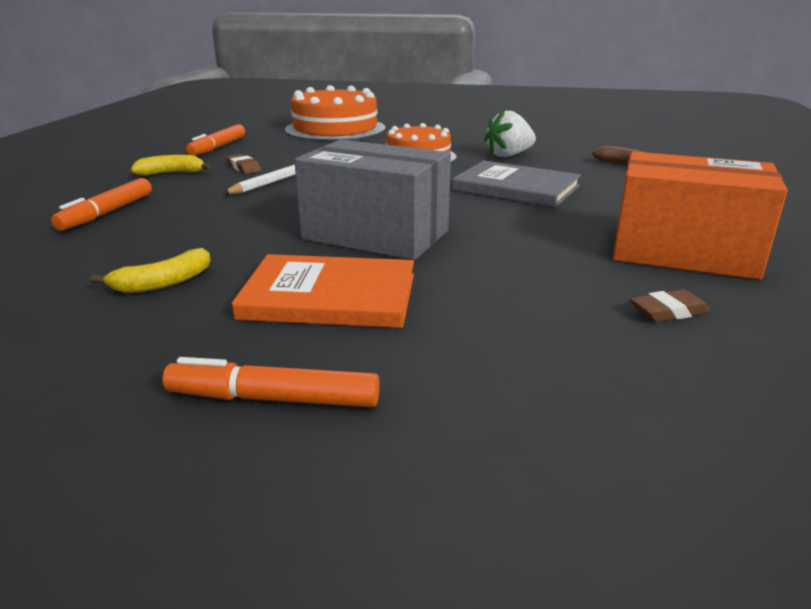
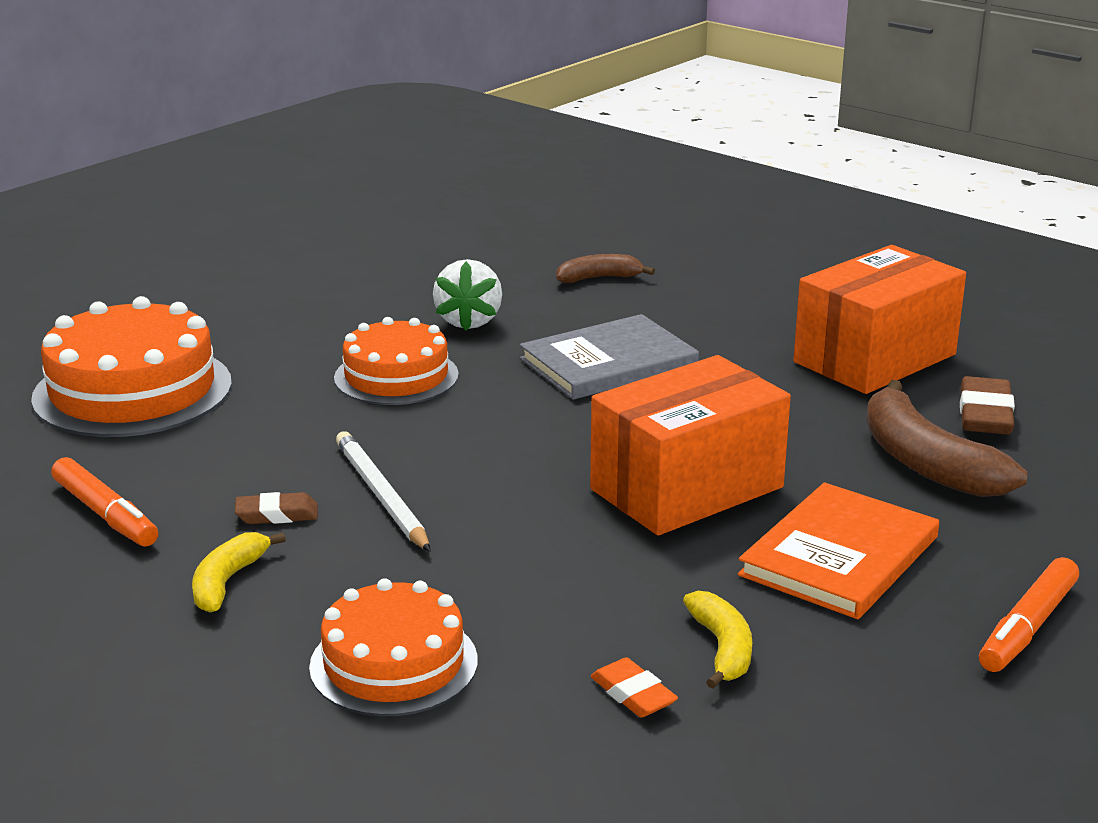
camera: 60 degrees left, 0 degrees up
orange marker [51,178,152,231] -> orange cake [309,578,478,716]
grey box [295,140,451,260] -> orange box [590,355,791,536]
brown eraser [630,289,710,322] -> brown eraser [960,376,1015,435], size x1.58
none -> orange eraser [591,657,678,718]
none -> brown banana [866,380,1027,497]

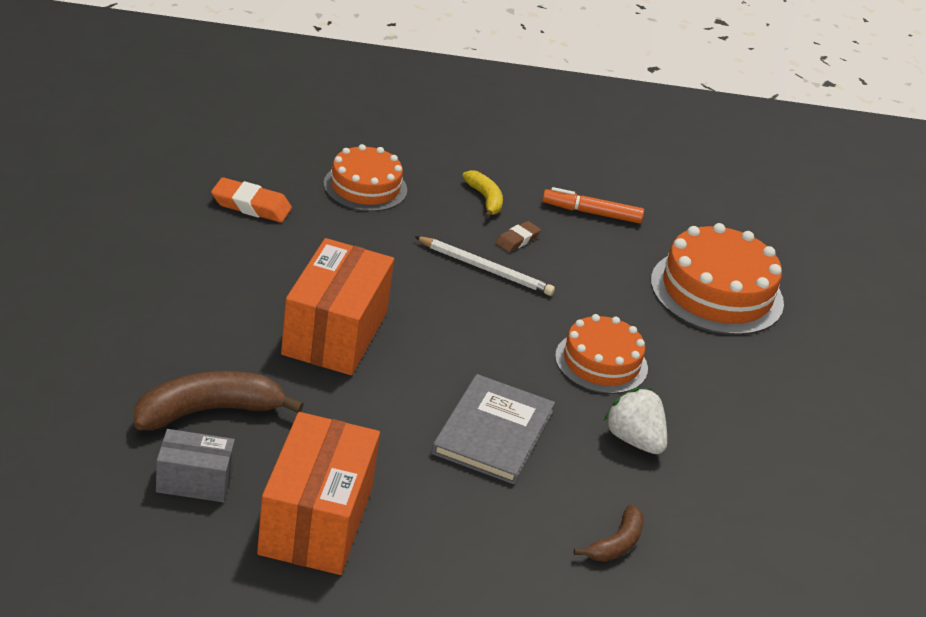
camera: 135 degrees right, 10 degrees up
orange eraser [591,657,678,718] -> orange eraser [211,177,292,223], size x1.58
yellow banana [683,591,752,689] -> none
orange book [738,482,939,619] -> none
brown banana [866,380,1027,497] -> brown banana turned 45 degrees counterclockwise [134,371,304,430]
brown eraser [960,376,1015,435] -> grey box [156,429,235,502]
orange marker [979,557,1079,672] -> none

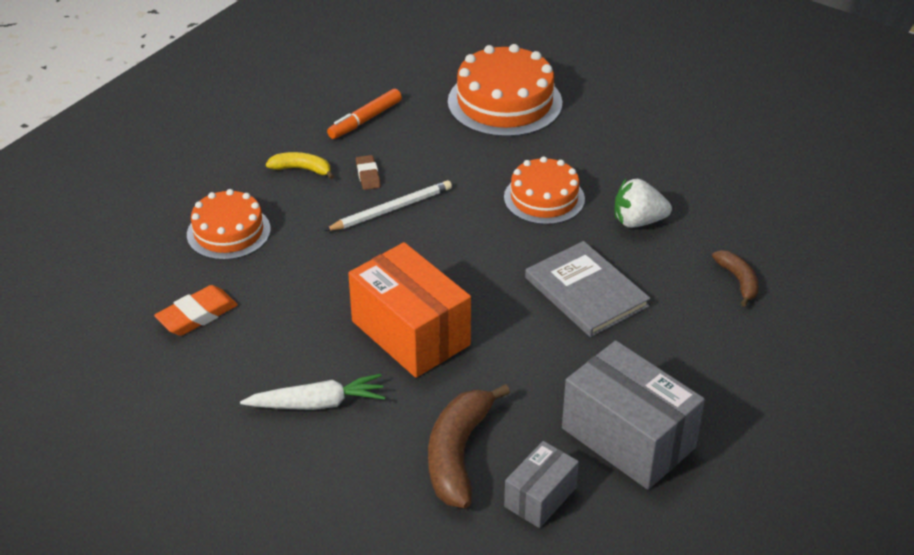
camera: 50 degrees left, 5 degrees up
orange box [257,412,380,575] -> grey box [562,340,705,490]
none -> white carrot [240,374,385,410]

